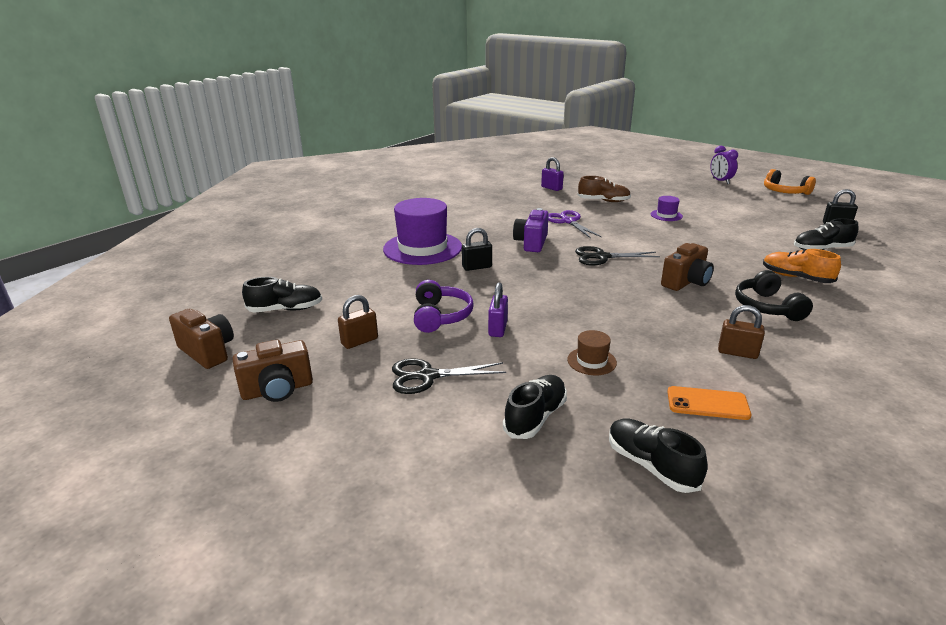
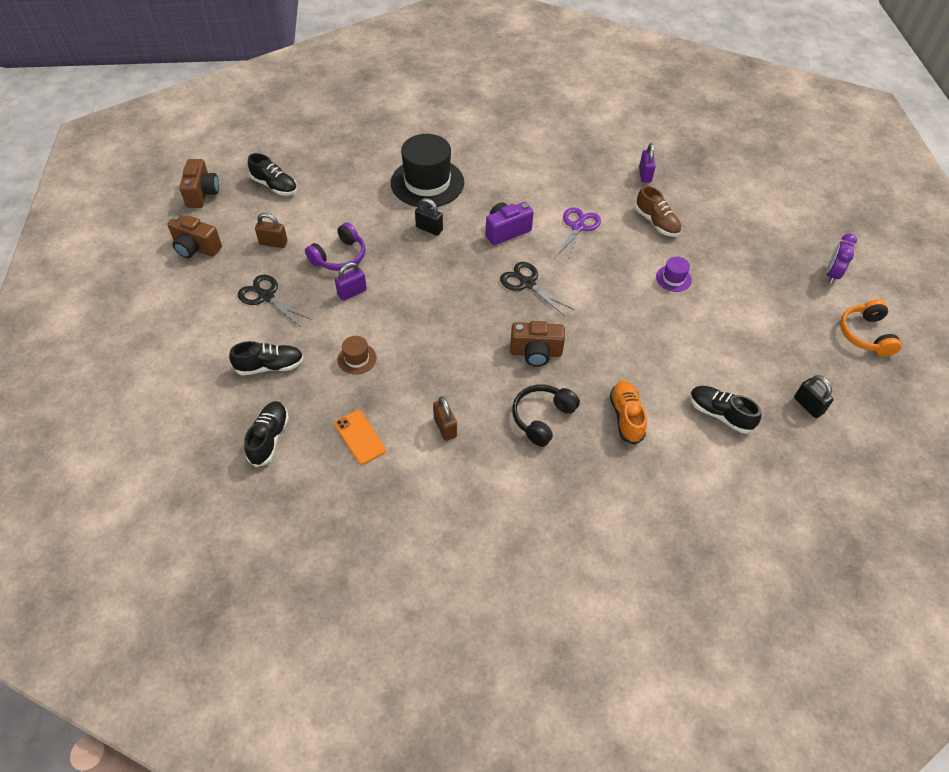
camera: 45 degrees right, 25 degrees up
purple hat [383,198,462,265] -> black hat [391,134,464,208]

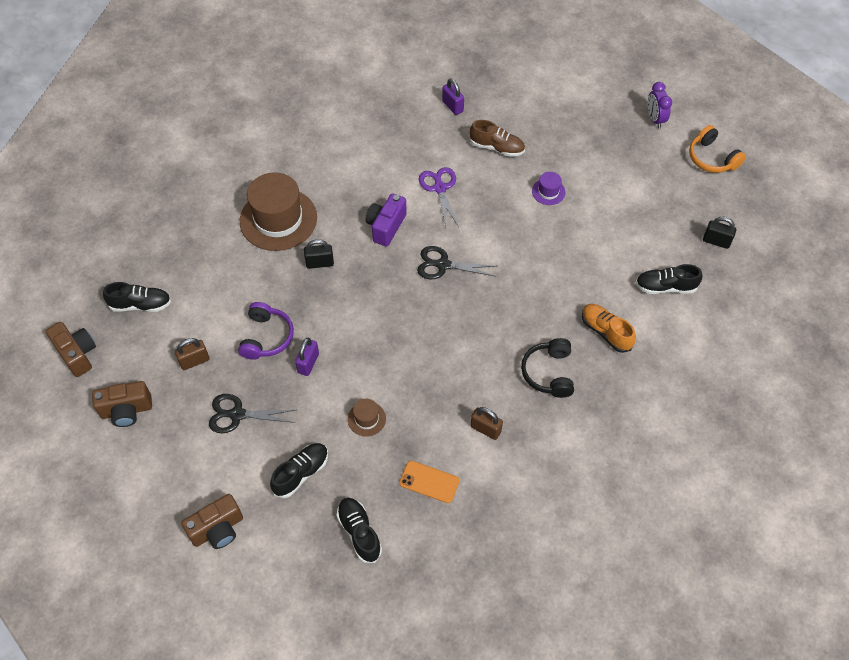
camera: 35 degrees left, 5 degrees up
black hat [391,134,464,208] -> brown hat [240,172,317,251]
brown camera [510,321,565,367] -> brown camera moved to [181,494,243,549]

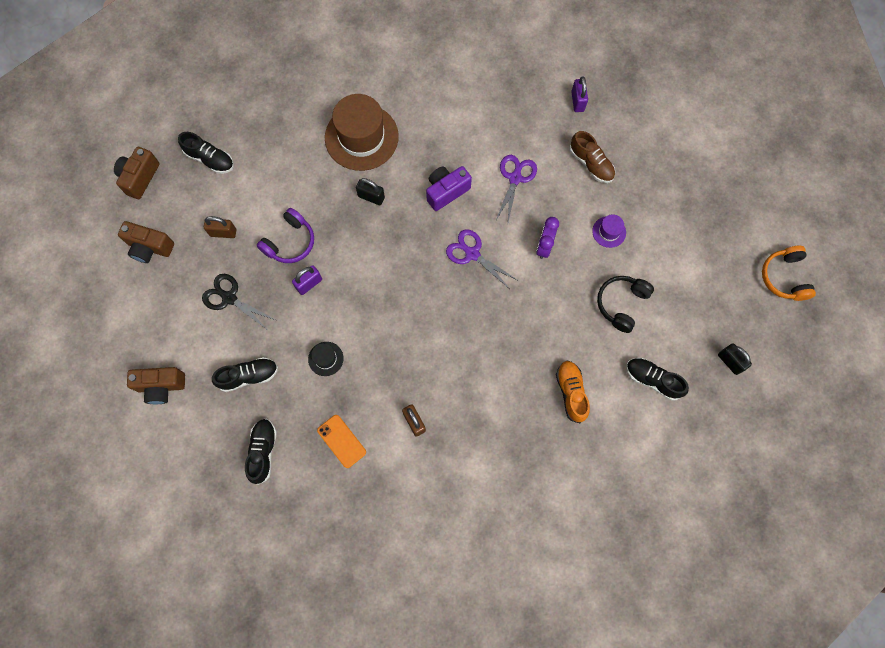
camera: 30 degrees right, 15 degrees up
brown camera [46,322,96,377] -> brown camera turned 150 degrees counterclockwise [114,147,160,199]
brown hat [348,399,386,437] -> black hat [308,342,344,376]
black scissors [417,246,497,279] -> purple scissors [446,229,517,289]
black headphones [521,338,574,398] -> black headphones moved to [597,276,654,333]
purple clock [648,82,672,128] -> purple clock moved to [536,217,559,259]

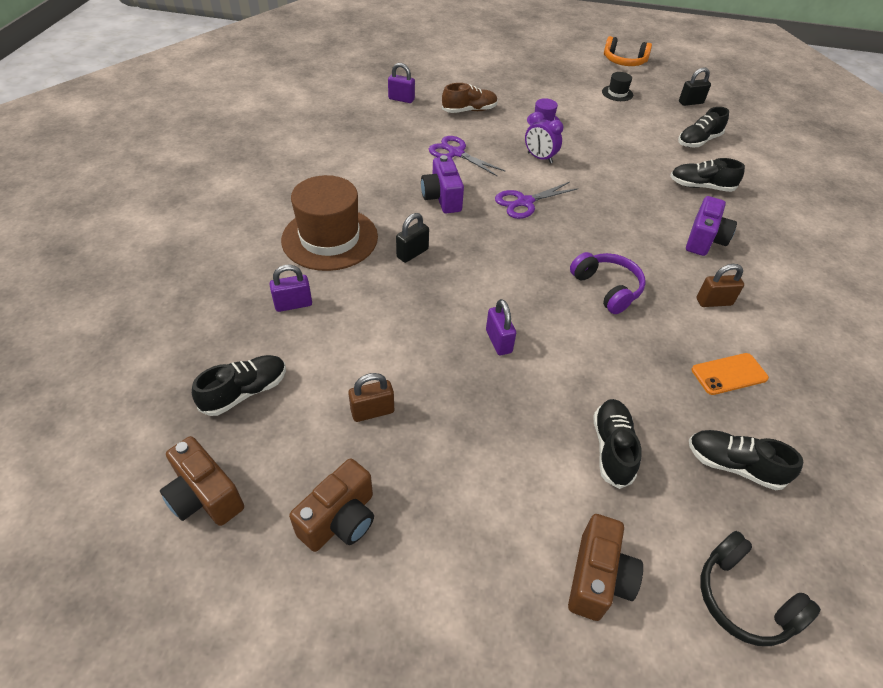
camera: 70 degrees left, 25 degrees down
black scissors [202,274,275,329] -> none
brown padlock [204,216,236,238] -> brown padlock turned 45 degrees clockwise [348,373,394,422]
purple headphones [257,208,314,263] -> purple headphones moved to [570,252,646,314]
black hat [308,342,344,376] -> black hat moved to [602,72,633,101]
orange shoe [556,361,590,423] -> black shoe [670,158,745,192]
black headphones [597,276,654,333] -> black headphones moved to [700,531,821,646]
none -> purple padlock [270,265,312,312]
none -> purple camera [686,196,737,256]

